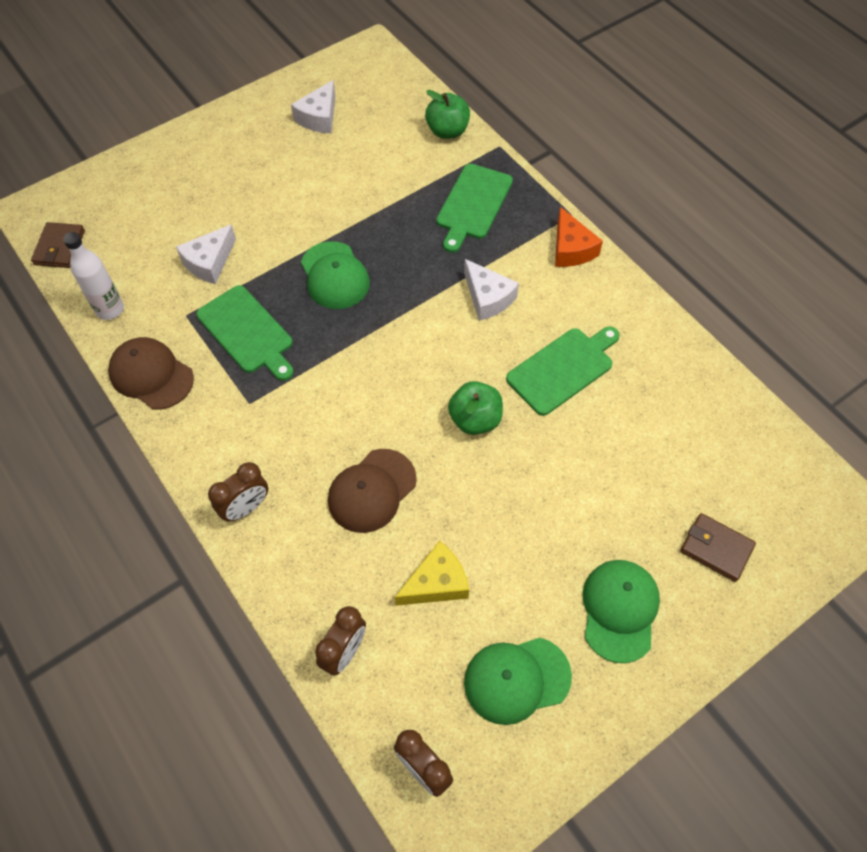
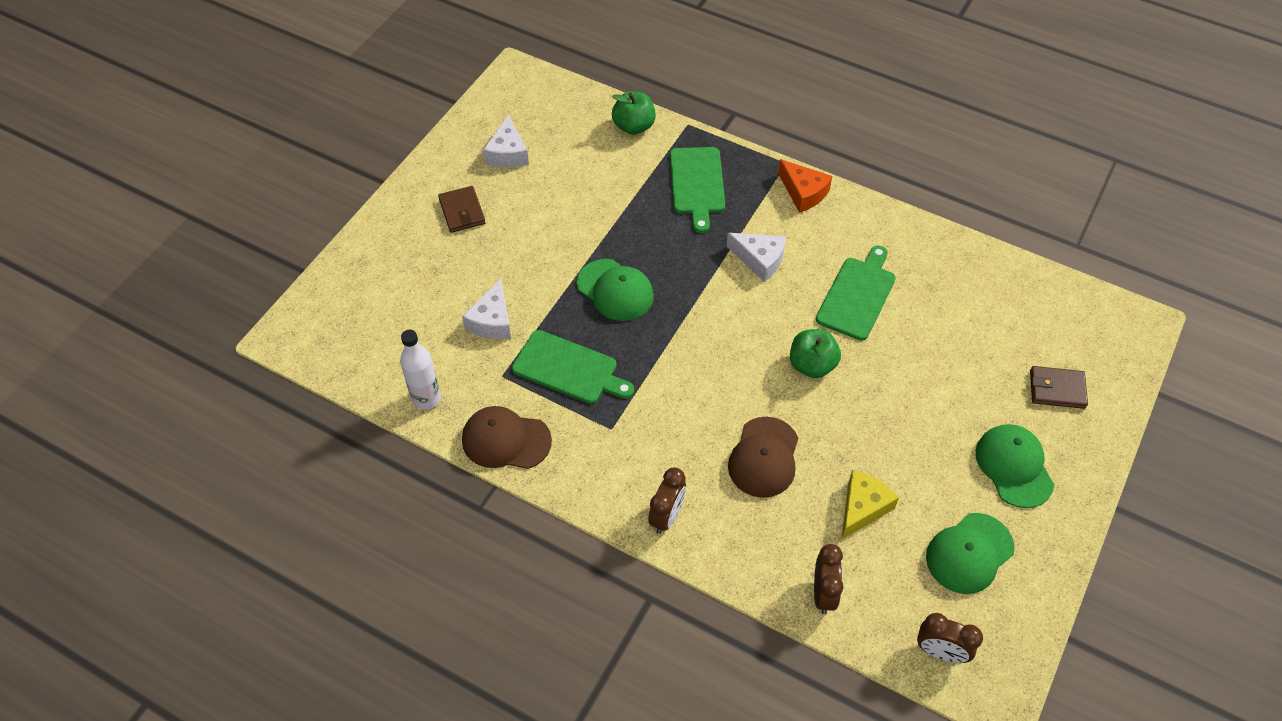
camera: 25 degrees left, 5 degrees down
brown wallet [31,222,85,268] -> brown wallet moved to [438,186,486,233]

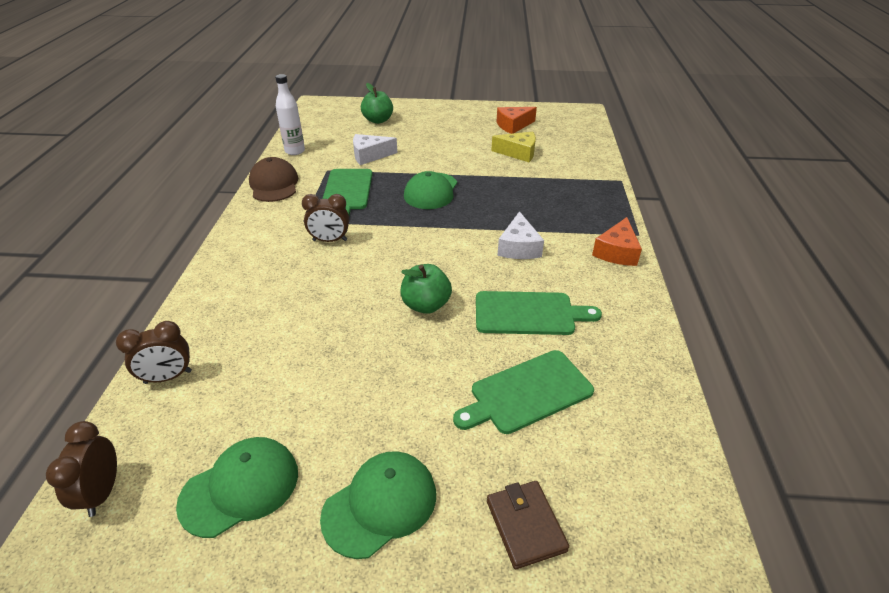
camera: 65 degrees right, 15 degrees down
brown wallet [438,186,486,233] -> none
white cheese [483,114,529,167] -> orange cheese [496,107,537,134]
green apple [612,91,656,135] -> green apple moved to [361,83,393,124]
brown clock [648,468,686,534] -> brown clock moved to [302,194,349,242]
green cutting board [670,147,725,233] -> green cutting board moved to [453,350,594,434]
brown cap [728,417,798,498] -> none
yellow cheese [841,470,899,540] -> yellow cheese moved to [491,131,536,162]
green cap [926,513,1015,594] -> green cap turned 120 degrees clockwise [176,437,298,538]

